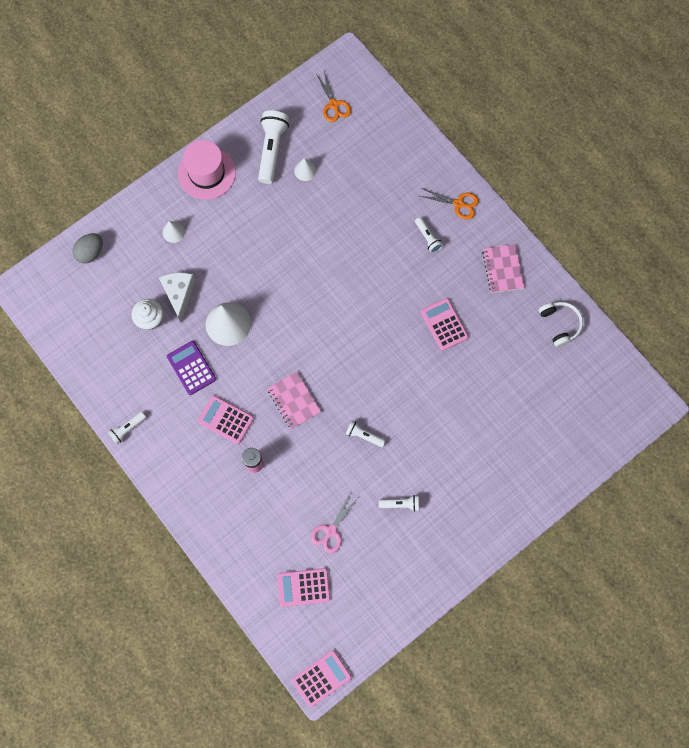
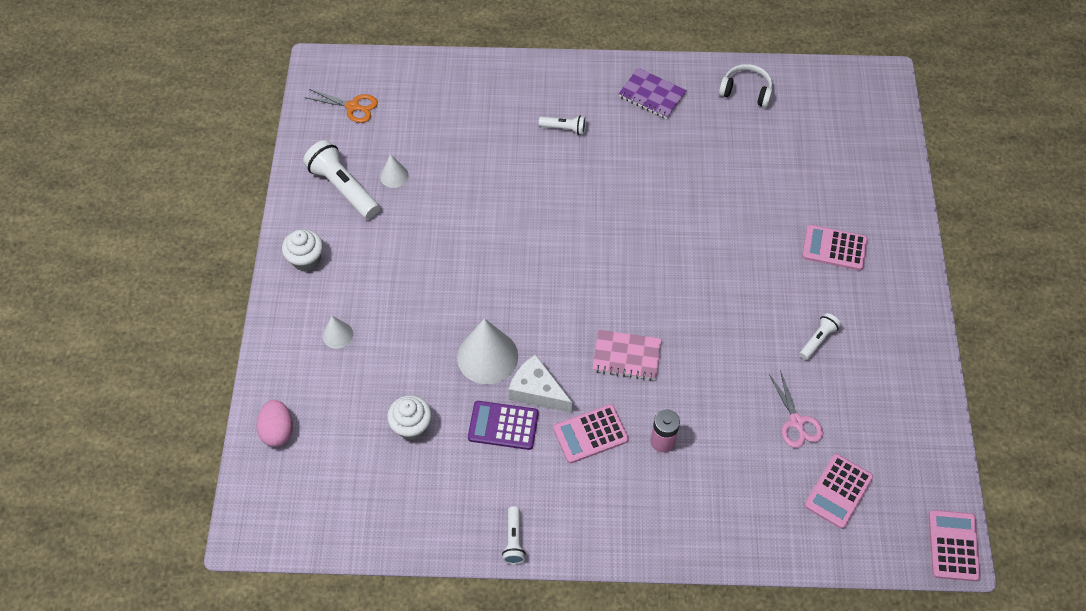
camera: 50 degrees left, 15 degrees down
grey egg [72,233,103,263] -> pink egg [256,400,293,447]
white cheese [159,273,195,322] -> white cheese moved to [508,354,572,413]
pink hat [178,140,236,200] -> white cupcake [282,229,323,271]
white flashlight [346,421,386,447] -> none
orange scissors [420,188,479,220] -> none
pink calculator [421,298,469,351] -> pink calculator moved to [802,225,868,271]
pink notebook [482,244,524,293] -> purple notebook [618,68,687,119]

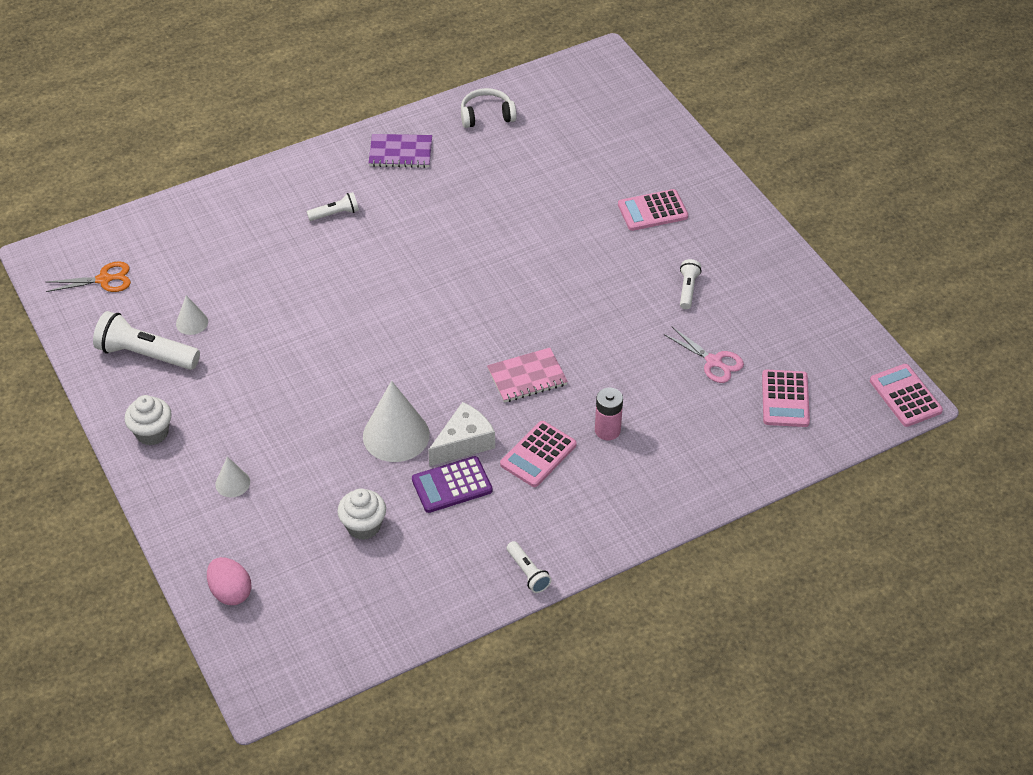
camera: 30 degrees left, 10 degrees down
white cheese [508,354,572,413] -> white cheese turned 135 degrees clockwise [428,402,495,466]

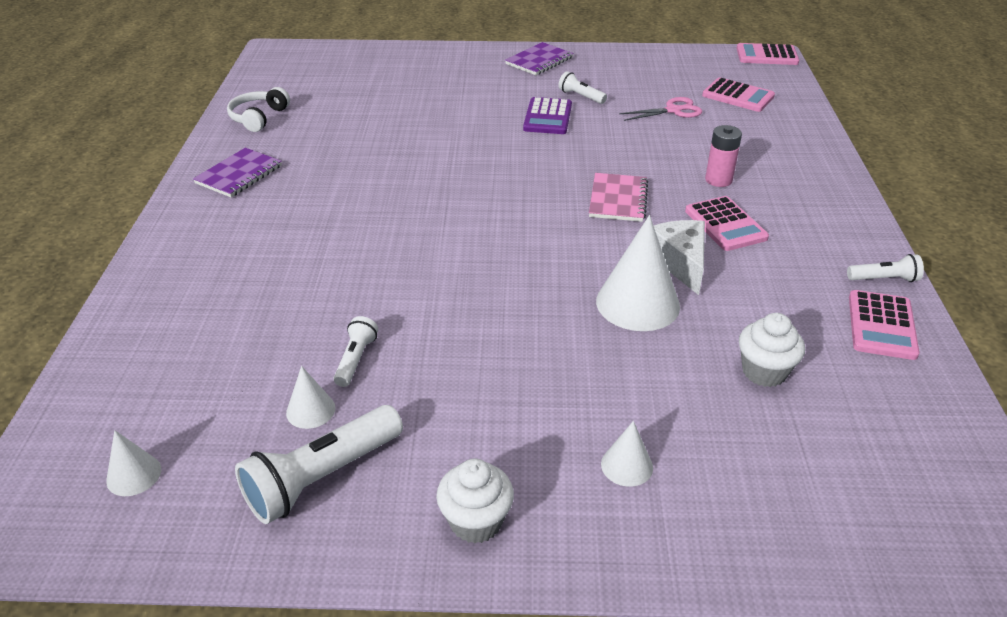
camera: 60 degrees left, 10 degrees down
orange scissors [46,261,131,292] -> white cone [106,430,161,496]
pink egg [207,557,252,605] -> none
white flashlight [307,192,359,221] -> white flashlight moved to [334,316,378,387]
purple calculator [412,456,492,513] -> purple calculator moved to [523,97,572,134]
pink calculator [618,189,688,231] -> pink calculator moved to [849,290,920,360]
none -> purple notebook [505,42,574,75]

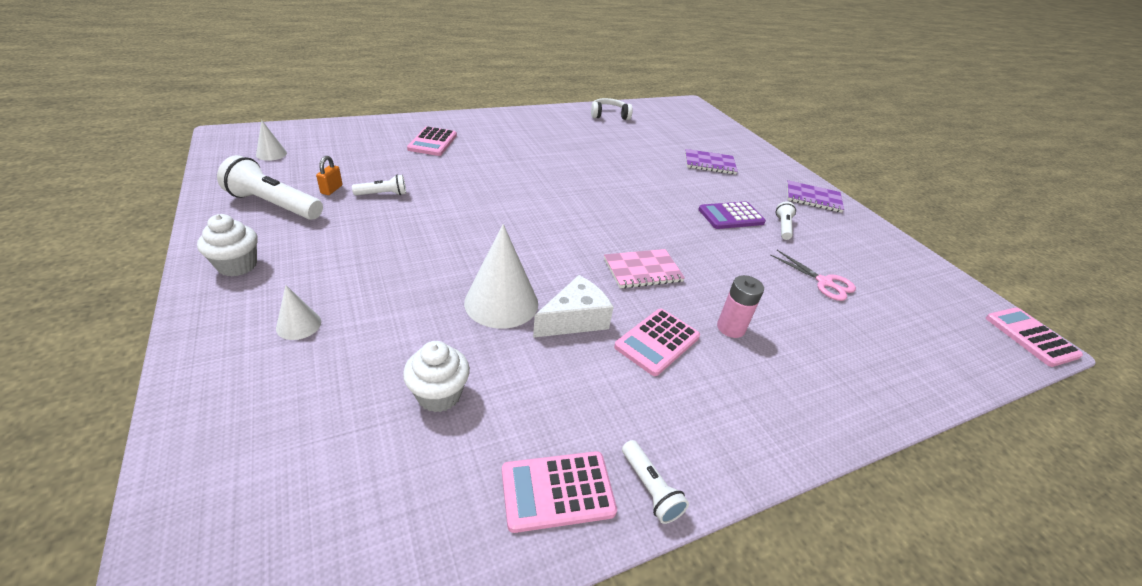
camera: 60 degrees right, 0 degrees up
purple notebook [193,148,282,197] -> purple notebook moved to [685,149,738,174]
white cone [286,366,335,429] -> orange padlock [316,156,343,195]
pink calculator [702,77,775,112] -> pink calculator moved to [407,126,457,156]

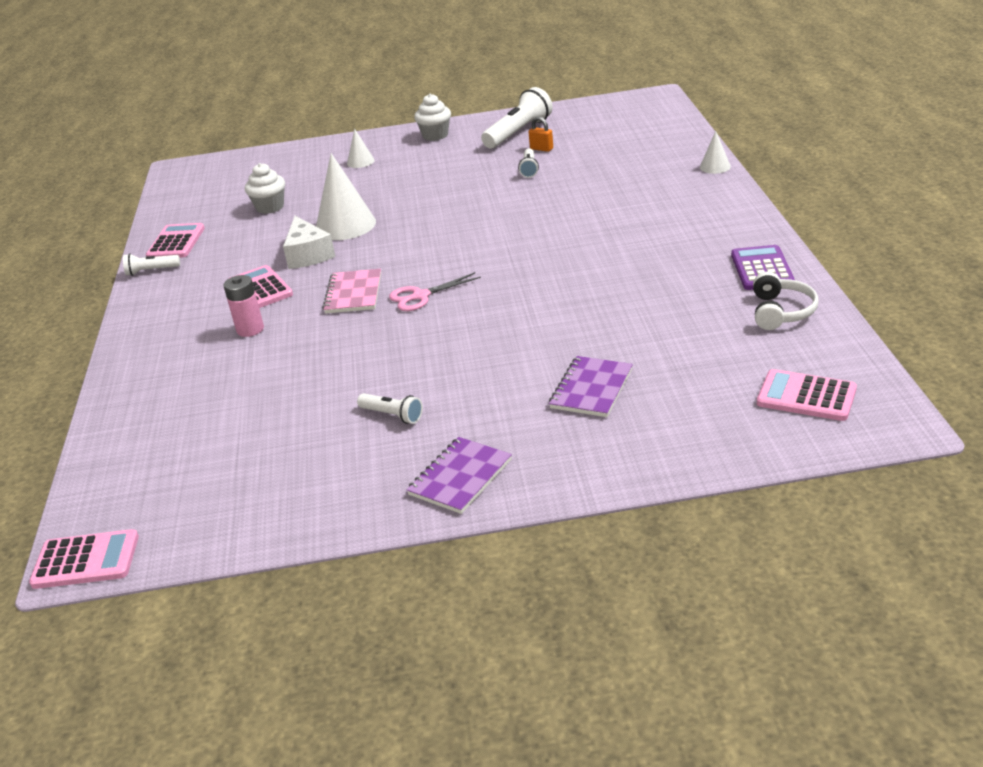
camera: 115 degrees right, 5 degrees down
white cone [256,120,287,161] -> white cone moved to [700,131,731,174]
pink calculator [407,126,457,156] -> pink calculator moved to [757,369,857,421]
purple calculator [698,201,766,229] -> purple calculator moved to [731,245,795,290]
pink scissors [771,250,856,301] -> pink scissors moved to [389,272,481,311]

